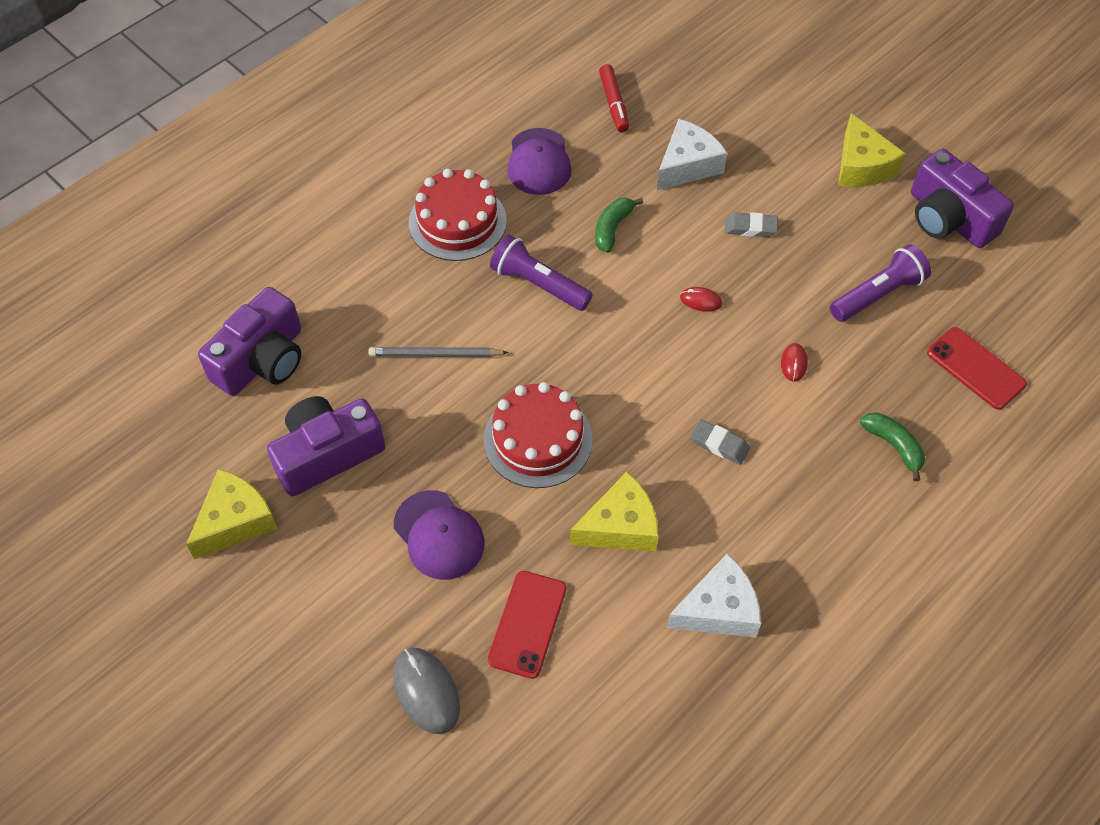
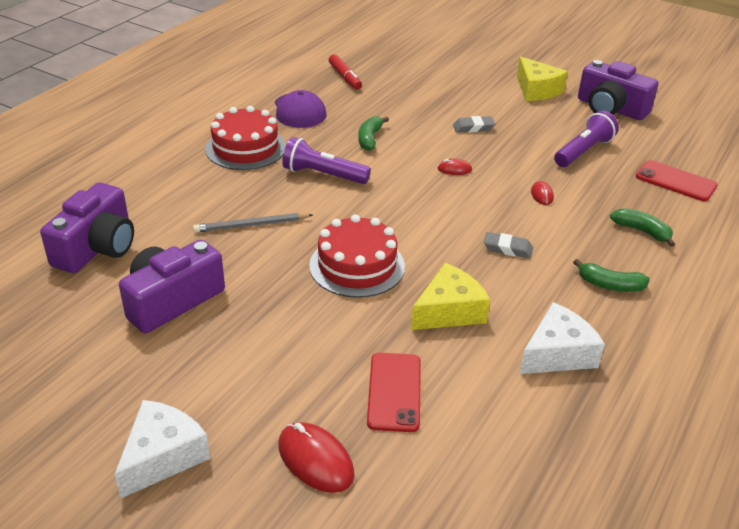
camera: 15 degrees left, 20 degrees down
yellow cheese [186,469,278,559] -> none
grey mouse [393,648,460,734] -> red mouse [278,422,355,493]
purple cap [394,490,485,580] -> none
white cheese [657,119,727,190] -> white cheese moved to [115,400,210,498]
none -> green banana [573,259,650,292]

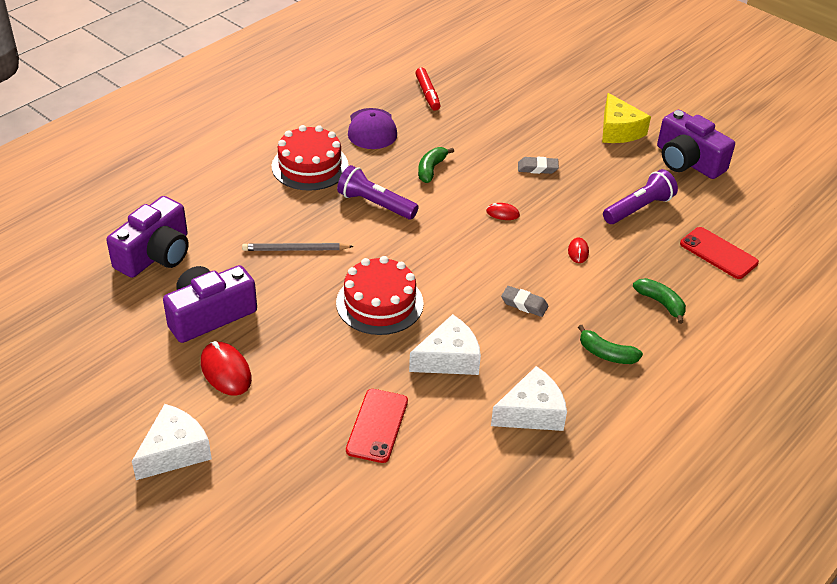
camera: 10 degrees right, 5 degrees up
red mouse [278,422,355,493] -> red mouse moved to [201,341,252,396]
yellow cheese [411,263,490,330] -> white cheese [409,314,481,375]

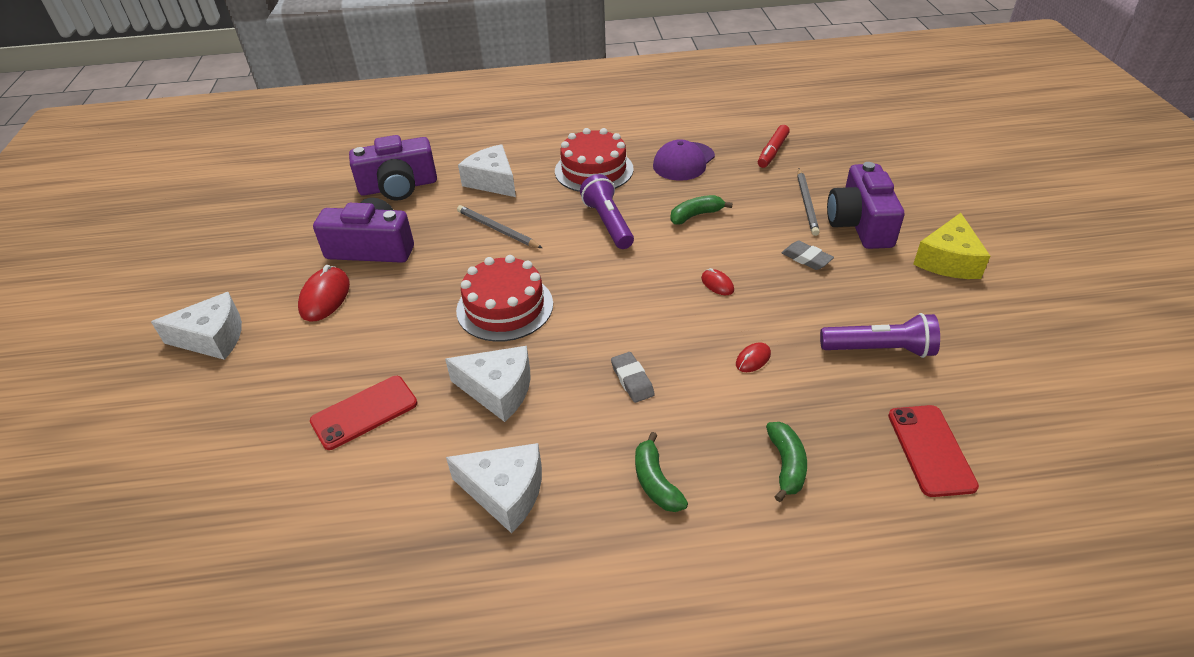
camera: 45 degrees right, 0 degrees up
purple camera [657,110,735,179] -> purple camera moved to [827,162,904,249]
none -> white cheese [458,144,516,197]
none -> grey pencil [797,169,820,236]

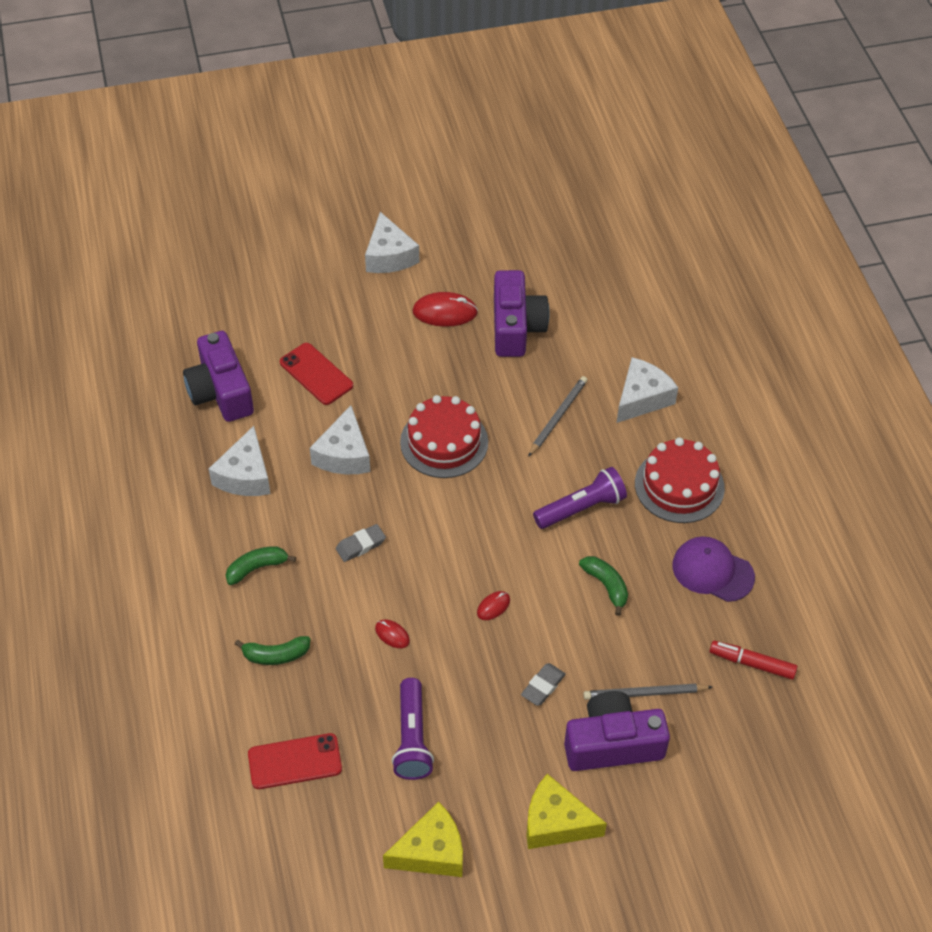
camera: 80 degrees right, 10 degrees up
purple camera [349,135,437,201] -> purple camera moved to [183,331,254,422]
none -> yellow cheese [383,802,463,877]

